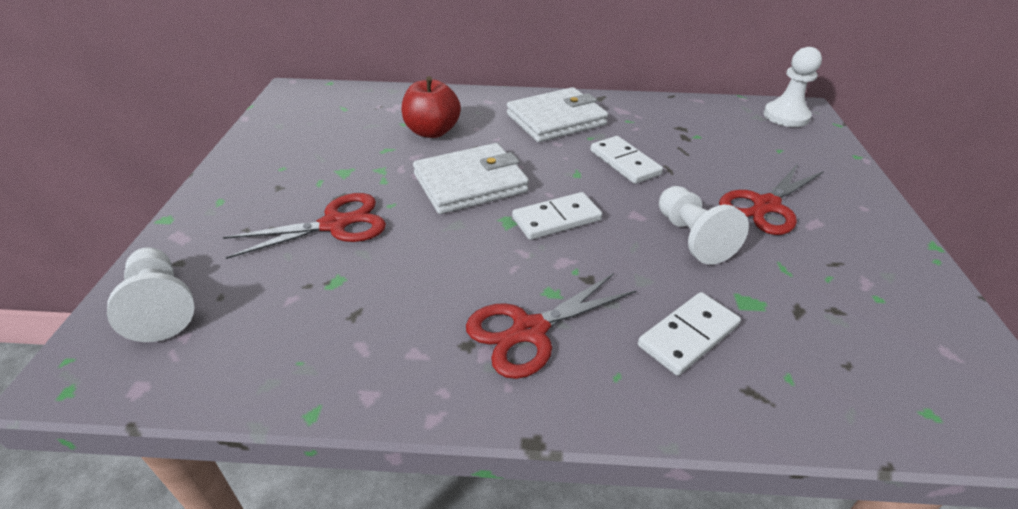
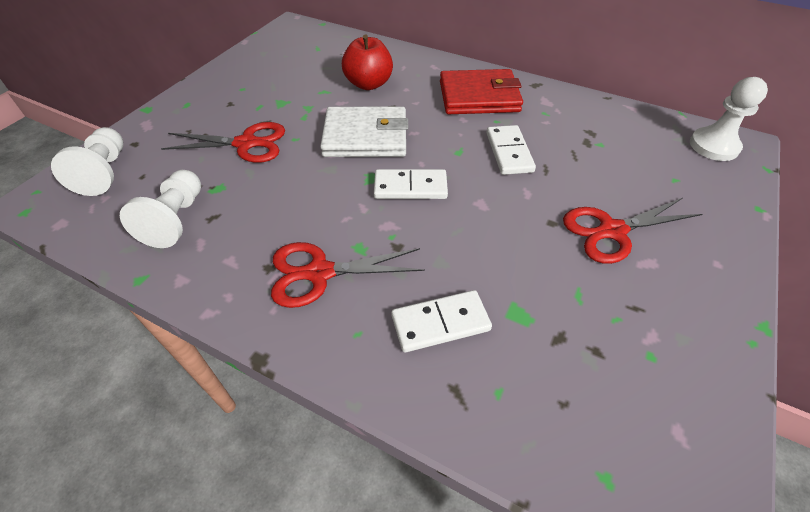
camera: 25 degrees right, 10 degrees up
white wallet [507,87,608,142] -> red wallet [440,69,523,114]
white pawn [659,186,749,265] -> white pawn moved to [120,170,201,248]

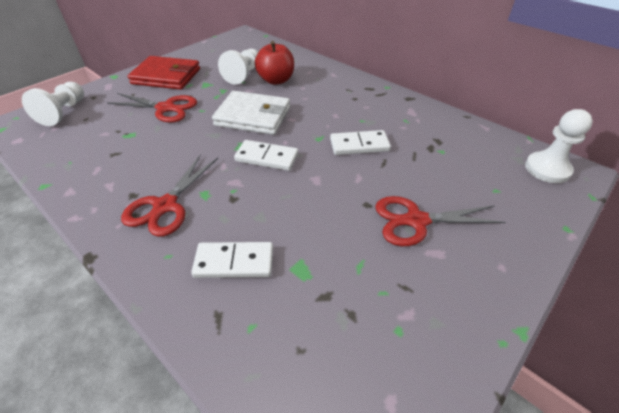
camera: 15 degrees right, 5 degrees down
white pawn [120,170,201,248] -> white pawn moved to [218,49,258,85]
red scissors [271,242,425,308] -> red scissors turned 75 degrees counterclockwise [121,154,218,237]
red wallet [440,69,523,114] -> red wallet moved to [128,56,200,90]
white domino [486,125,536,175] -> white domino turned 75 degrees clockwise [330,130,391,155]

